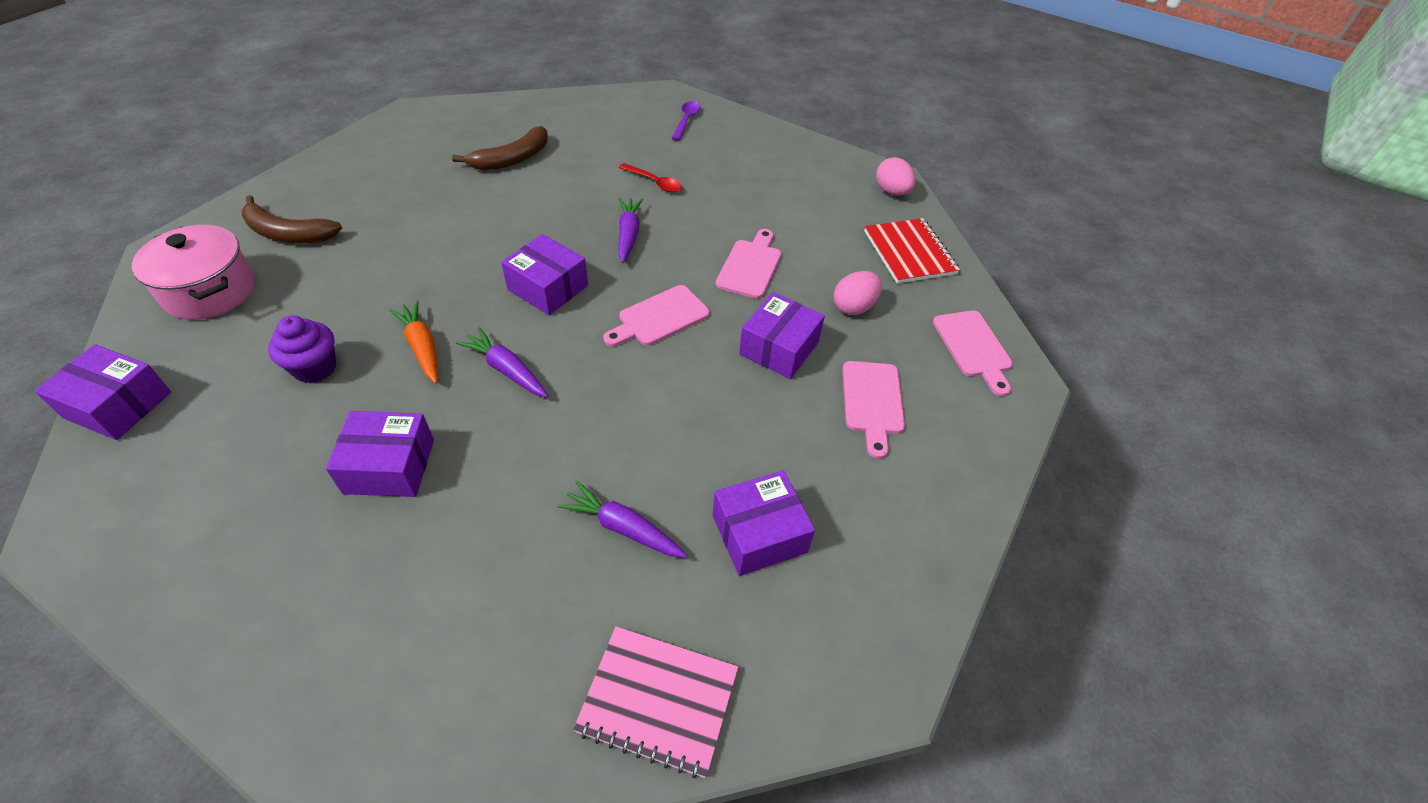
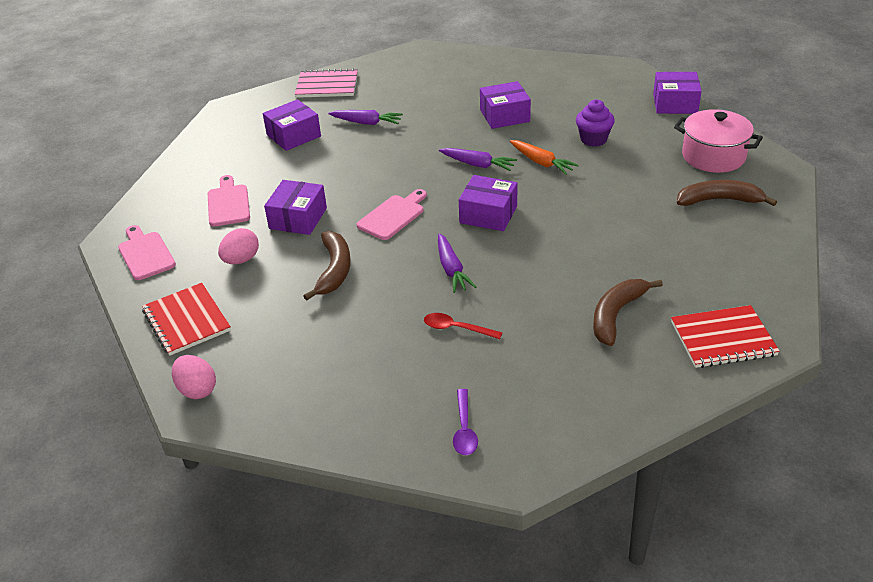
camera: 170 degrees right, 10 degrees down
pink cutting board [716,229,781,299] -> brown banana [303,231,351,300]
none -> red notebook [671,305,780,368]

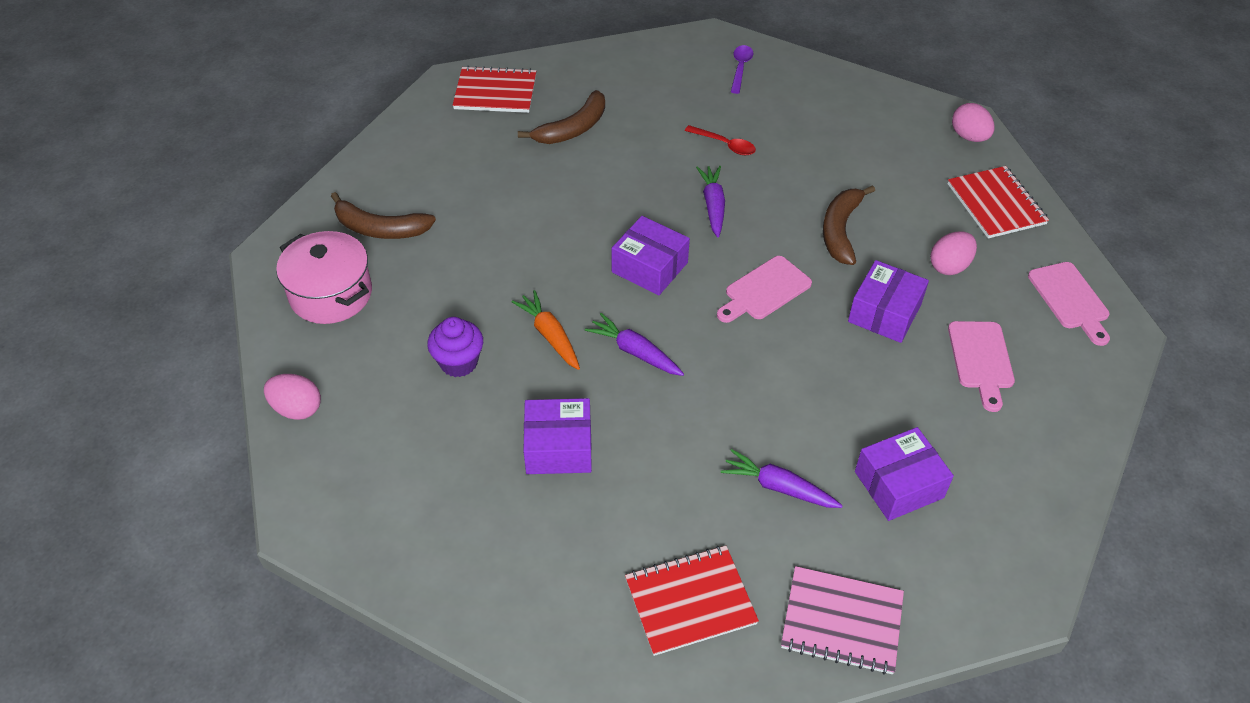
camera: 170 degrees left, 10 degrees up
purple box [653,72,702,114] -> pink egg [264,374,321,420]
none -> red notebook [625,546,759,656]

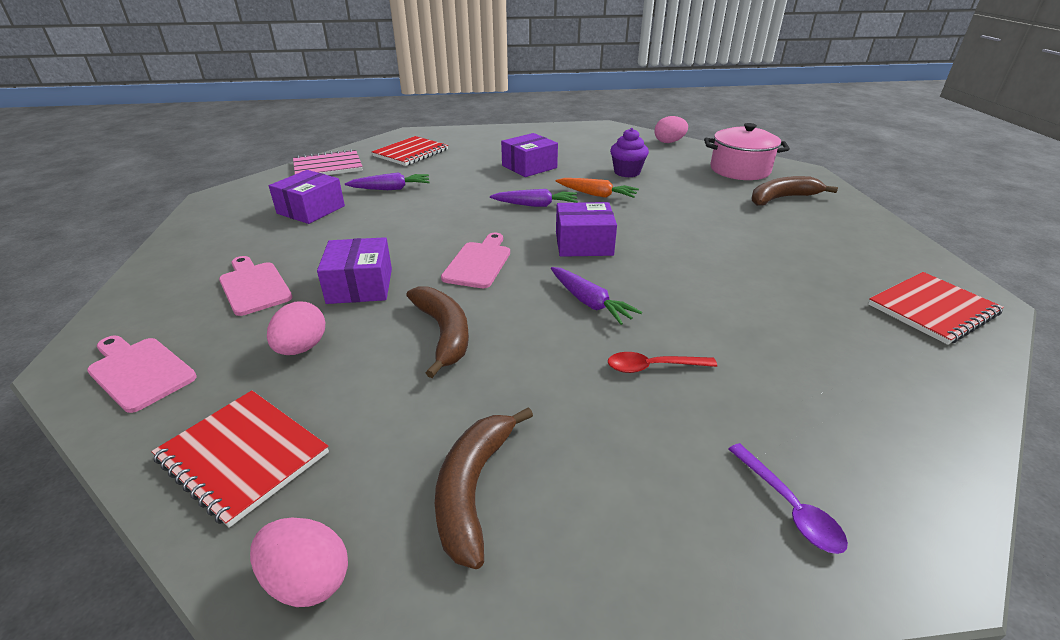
camera: 145 degrees right, 15 degrees down
brown banana [518,90,605,144] -> brown banana moved to [435,407,533,569]

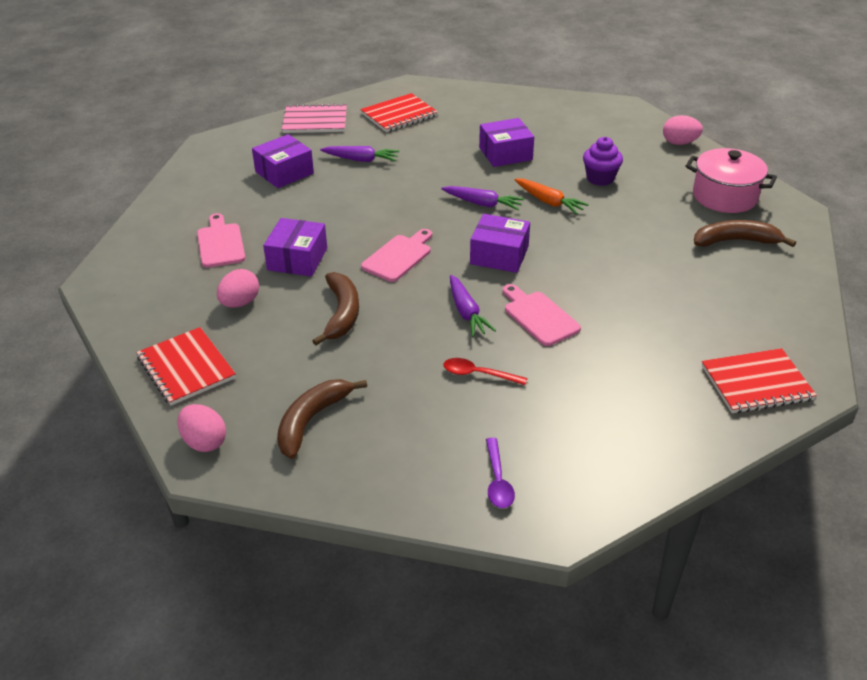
camera: 20 degrees right, 5 degrees up
pink cutting board [87,336,197,413] -> pink cutting board moved to [503,284,581,346]

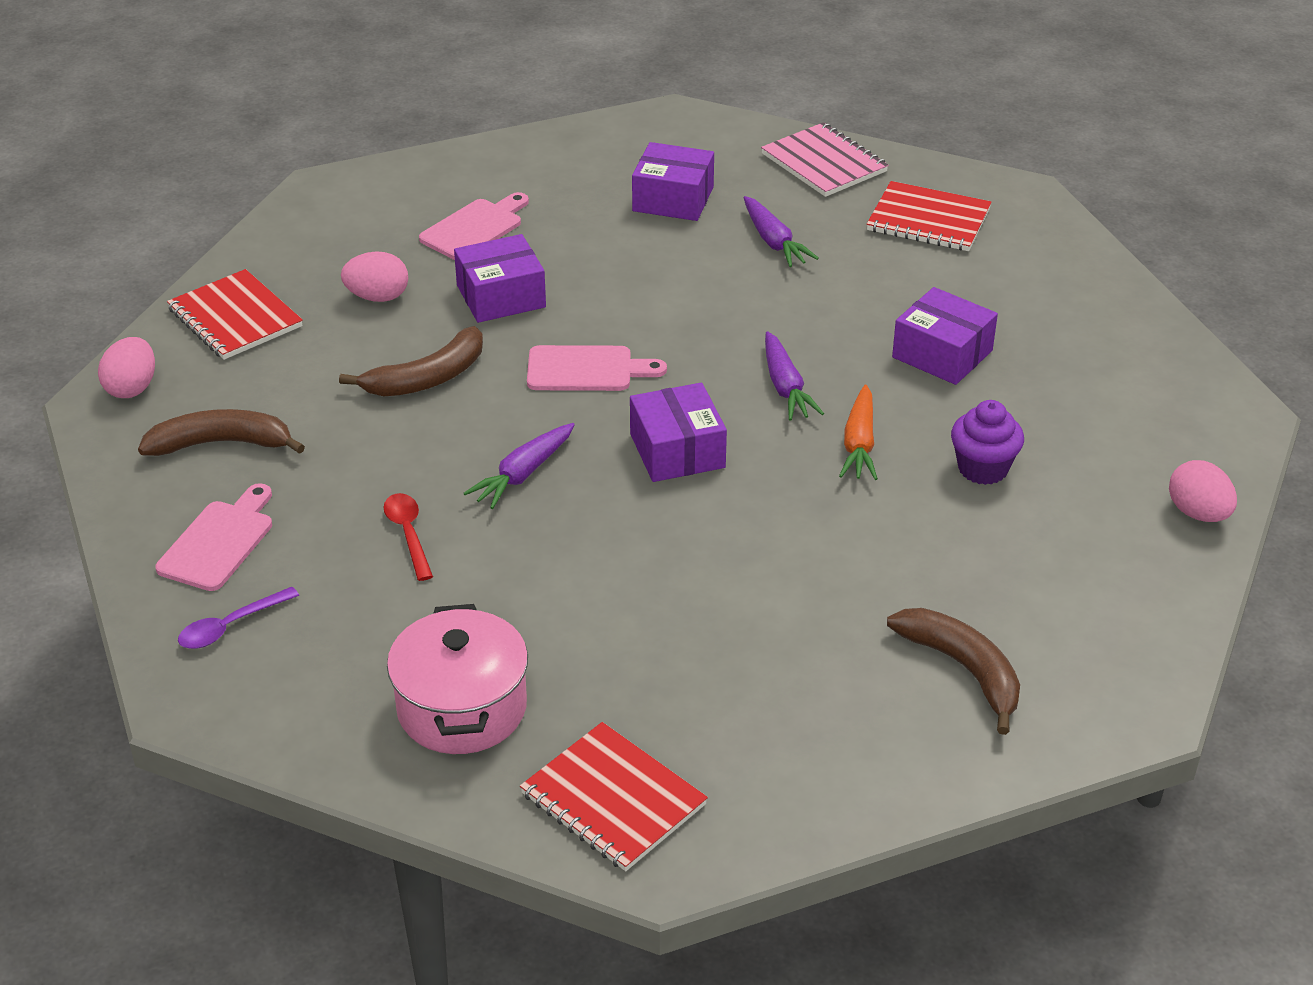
camera: 55 degrees right, 0 degrees up
red notebook [136,327,236,405] -> red notebook turned 60 degrees counterclockwise [167,269,303,360]
pink cutting board [503,284,581,346] -> pink cutting board moved to [155,483,272,591]
pink pot [685,148,777,213] -> pink pot moved to [387,604,528,754]

